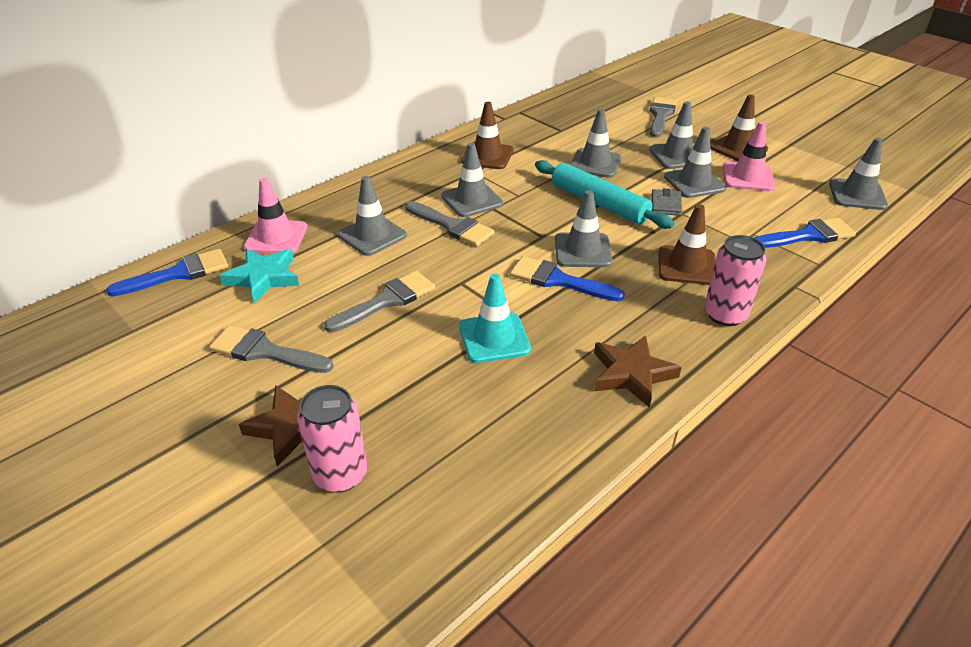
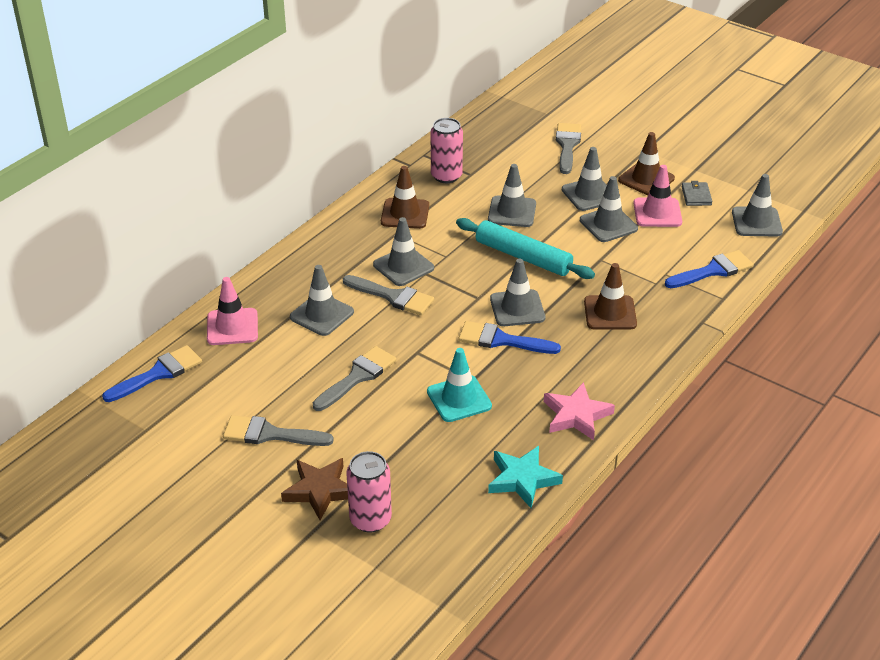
camera: 10 degrees left, 0 degrees up
turquoise star [220,249,299,303] -> turquoise star moved to [488,446,563,508]
brown star [594,335,682,408] -> pink star [544,382,615,440]
grey wallet [651,188,682,216] -> grey wallet moved to [681,181,712,206]
pink can [704,235,767,326] -> pink can moved to [431,118,463,183]

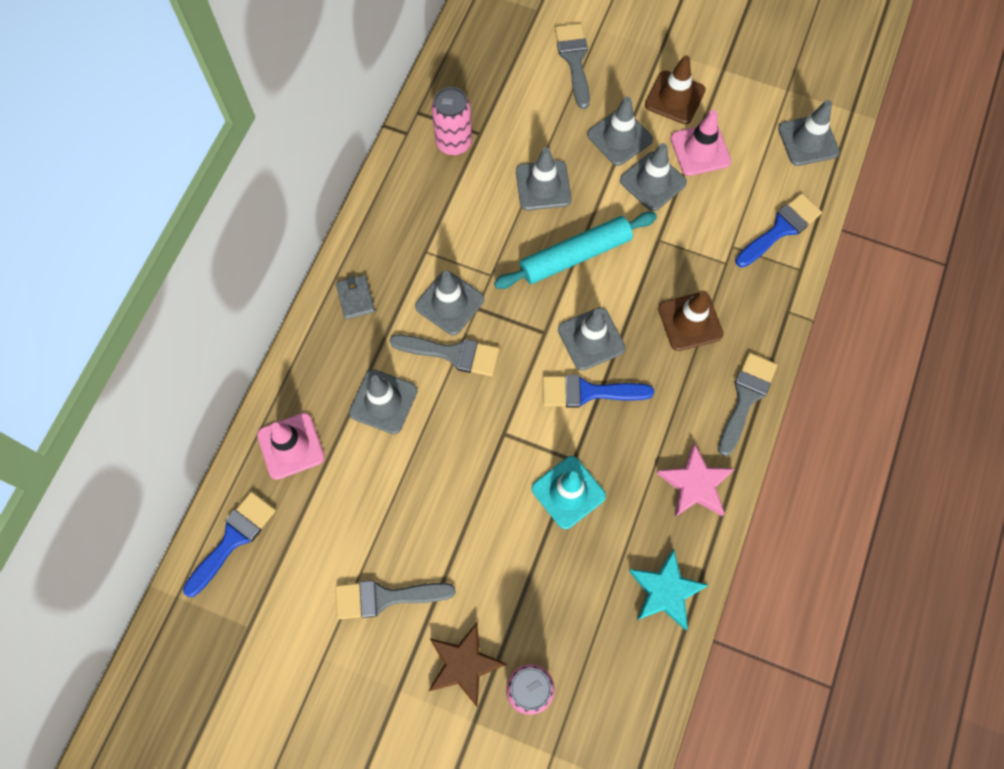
camera: 15 degrees left, 30 degrees up
grey brush [313,346,397,411] -> grey brush moved to [718,352,777,456]
brown traffic cone [381,166,429,229] -> none
turquoise rolling pin [456,218,595,279] -> turquoise rolling pin turned 45 degrees counterclockwise [494,212,657,289]
grey wallet [681,181,712,206] -> grey wallet moved to [336,275,375,319]

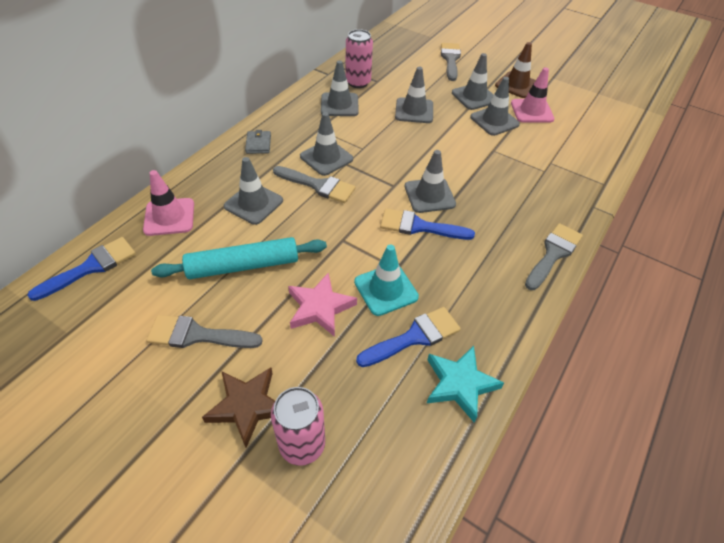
camera: 10 degrees right, 20 degrees down
turquoise rolling pin [494,212,657,289] -> turquoise rolling pin moved to [151,237,327,279]
pink star [657,443,735,517] -> pink star moved to [288,273,357,337]
brown traffic cone [658,290,723,351] -> none
blue brush [735,193,822,267] -> blue brush moved to [356,307,461,367]
grey traffic cone [778,100,840,166] -> grey traffic cone moved to [321,60,359,116]

